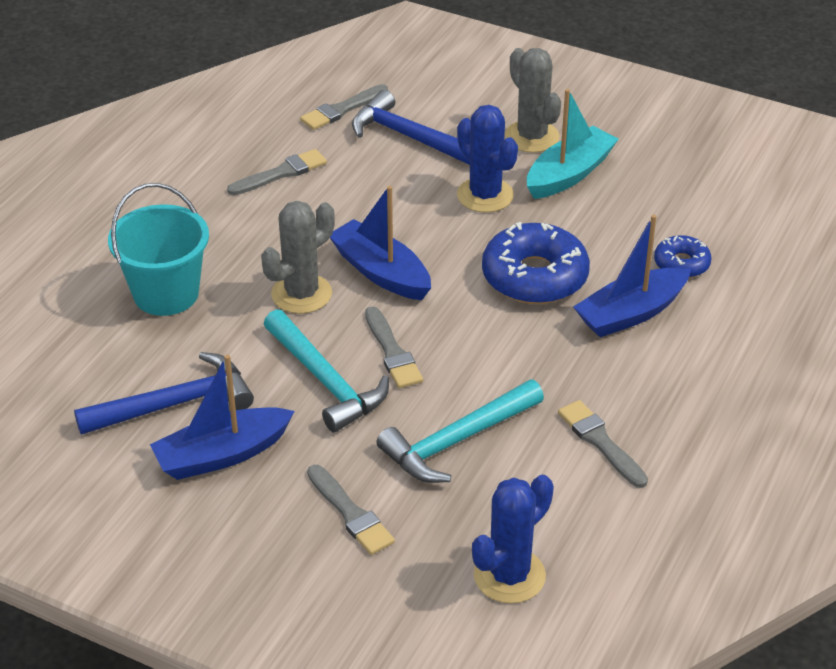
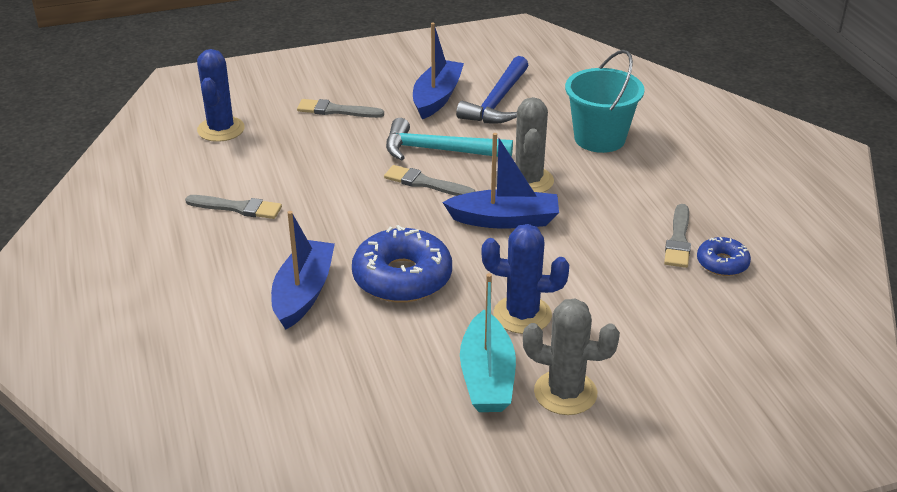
camera: 135 degrees right, 5 degrees down
grey brush [300,84,388,130] -> none
blue hammer [352,90,470,165] -> none
turquoise hammer [376,379,544,483] -> none
blue donut [654,235,712,278] -> blue donut moved to [697,237,751,276]

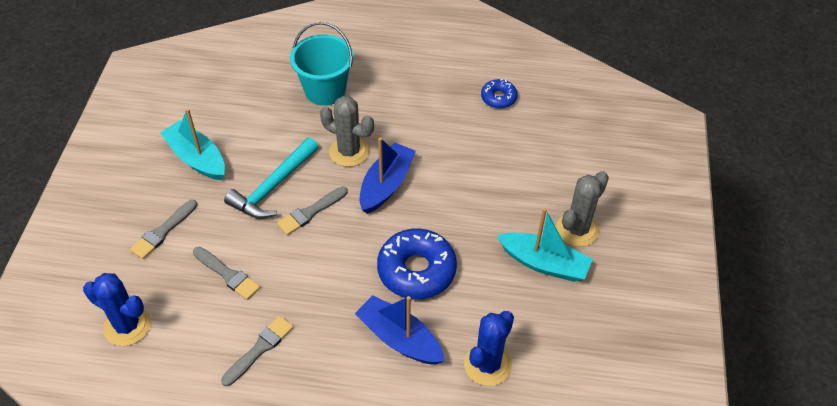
camera: 65 degrees left, 15 degrees up
blue boat [413,23,464,119] -> turquoise boat [160,109,225,180]
blue hammer [456,56,528,124] -> none
blue cactus [482,224,569,334] -> blue cactus moved to [464,311,514,386]
grey brush [664,204,691,268] -> grey brush moved to [193,247,260,300]

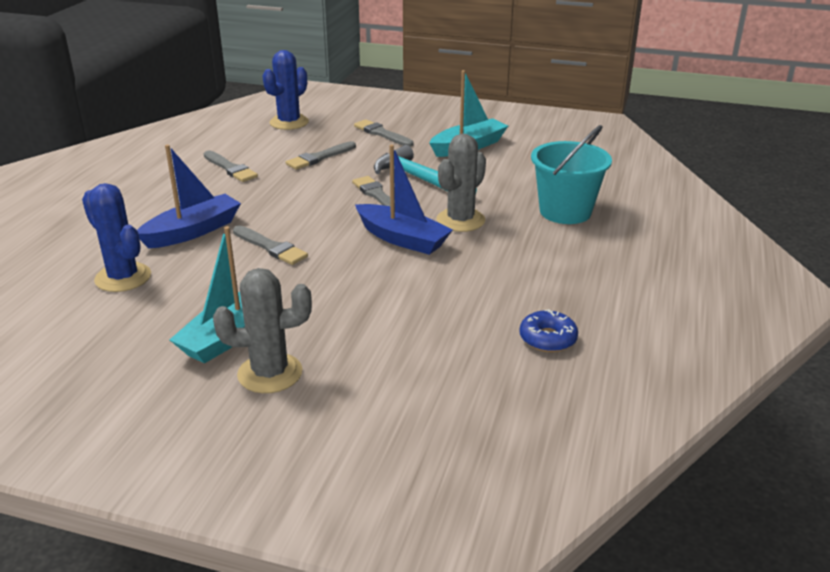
camera: 100 degrees right, 20 degrees down
blue donut [377,229,457,299] -> grey brush [233,225,308,265]
grey cactus [556,171,609,247] -> grey cactus turned 60 degrees counterclockwise [213,268,312,393]

